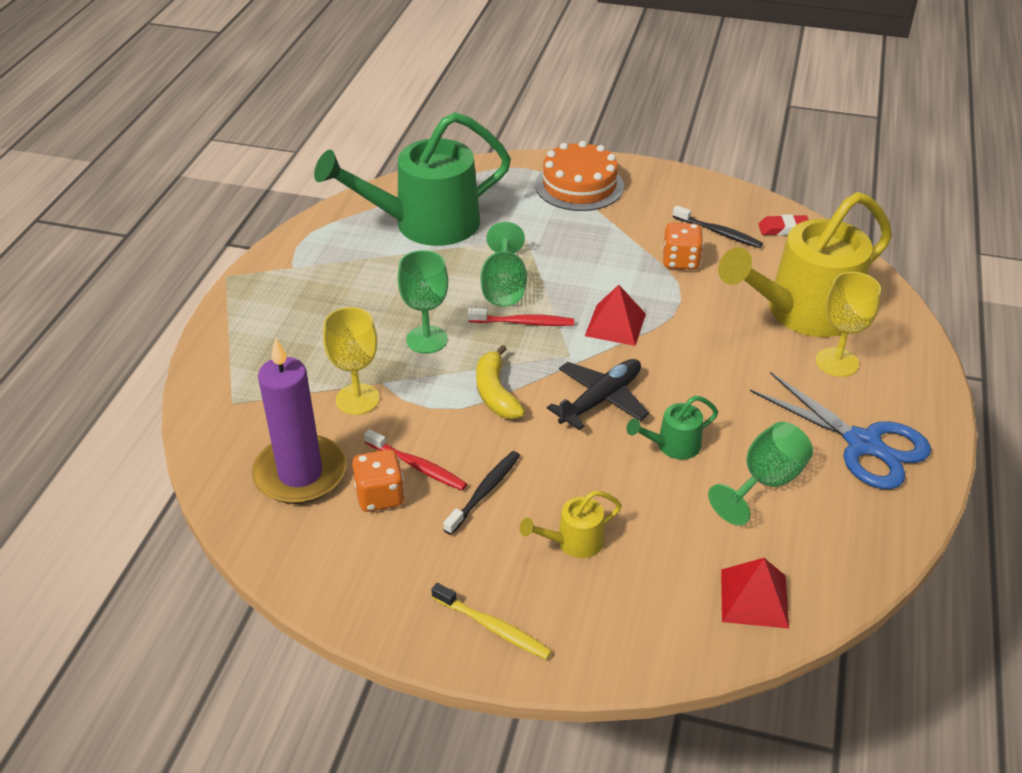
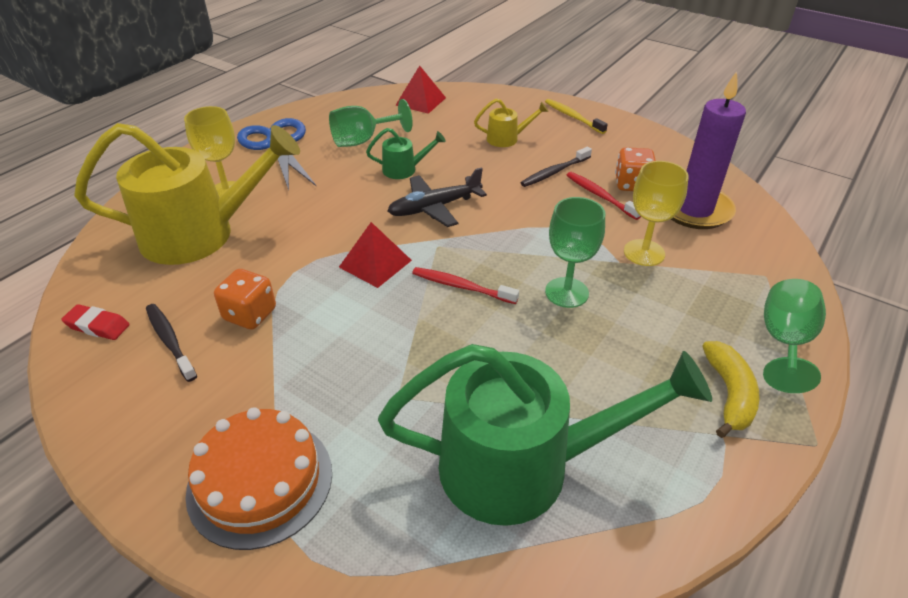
camera: 160 degrees left, 0 degrees up
yellow banana [476,345,525,419] -> yellow banana moved to [702,341,760,438]
green goblet [480,222,527,306] -> green goblet moved to [763,279,826,393]

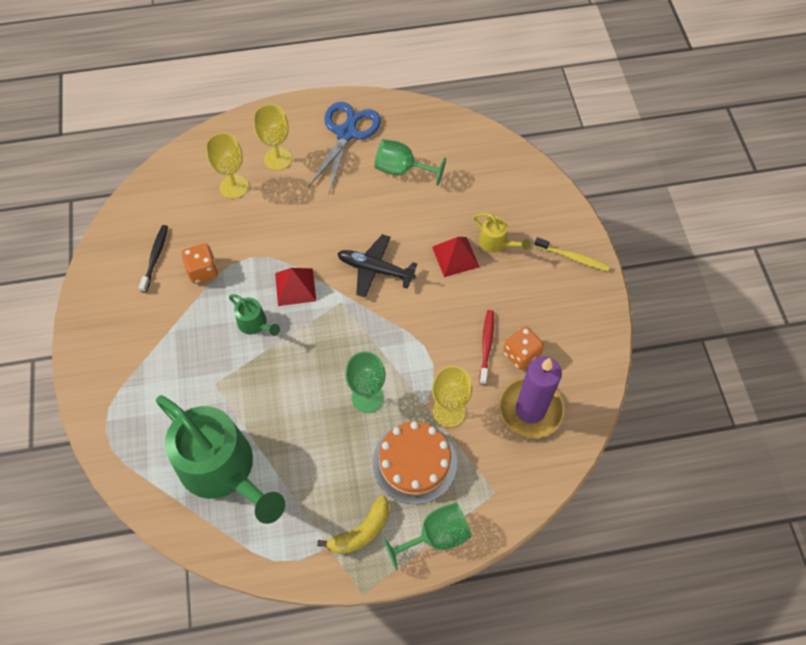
camera: 45 degrees right, 20 degrees up
red eraser [61,304,130,340] -> none
yellow watering can [74,123,300,265] -> yellow goblet [206,133,248,199]
orange cake [185,407,332,550] -> orange cake moved to [373,421,457,504]
green watering can [366,128,446,179] -> green watering can moved to [229,294,280,336]
red pyramid [395,65,446,114] -> red pyramid moved to [432,237,479,277]
red toothbrush [412,267,519,304] -> none
black toothbrush [521,147,592,187] -> none
yellow toothbrush [545,99,608,134] -> yellow toothbrush turned 105 degrees clockwise [534,237,610,271]

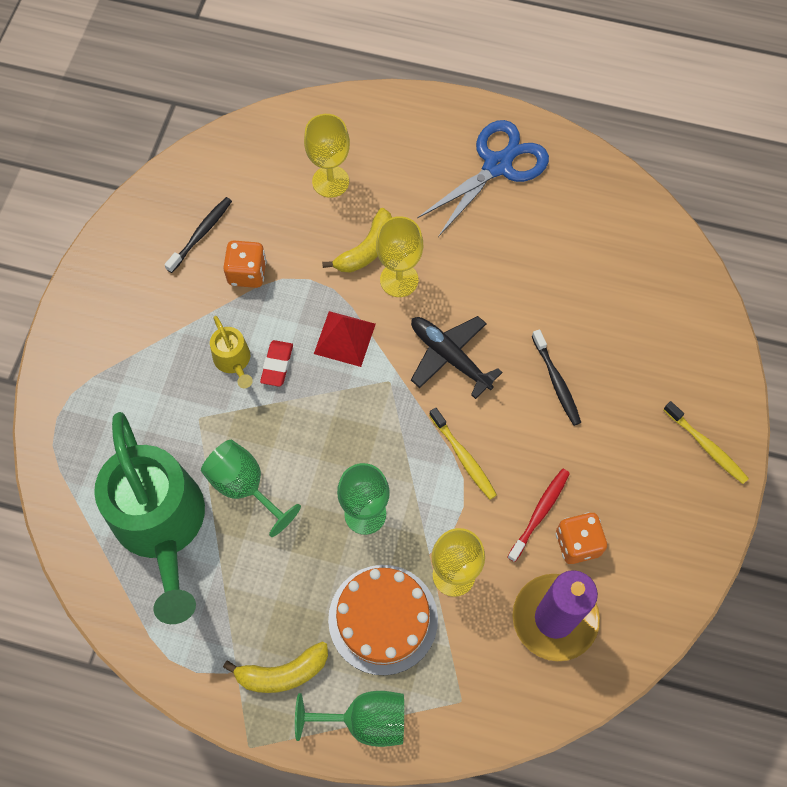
camera: 25 degrees right, 5 degrees up
green watering can [229,294,280,336] -> red eraser [260,340,293,387]
yellow goblet [253,104,292,170] -> yellow goblet moved to [376,216,423,297]
green goblet [375,139,446,186] -> green goblet moved to [201,440,301,537]
red pyramid [432,237,479,277] -> black toothbrush [532,329,581,426]
yellow watering can [473,213,530,253] -> yellow watering can moved to [210,316,253,388]
none -> yellow banana [322,208,392,273]
none -> yellow toothbrush [429,408,497,500]

